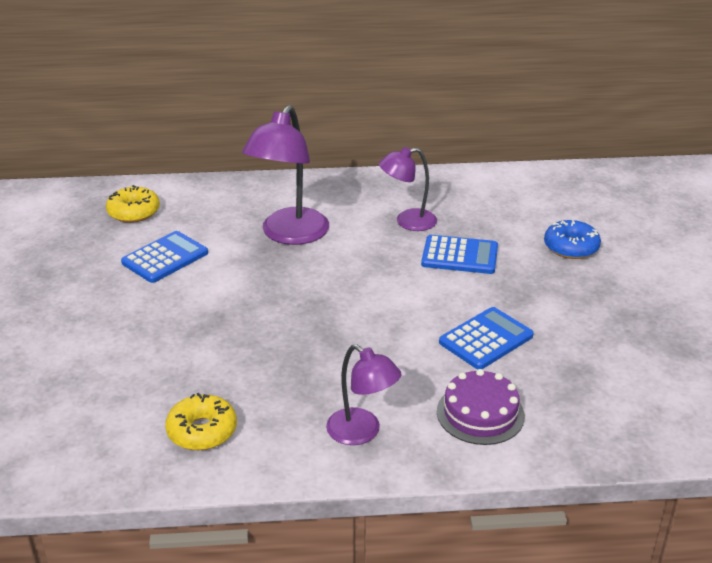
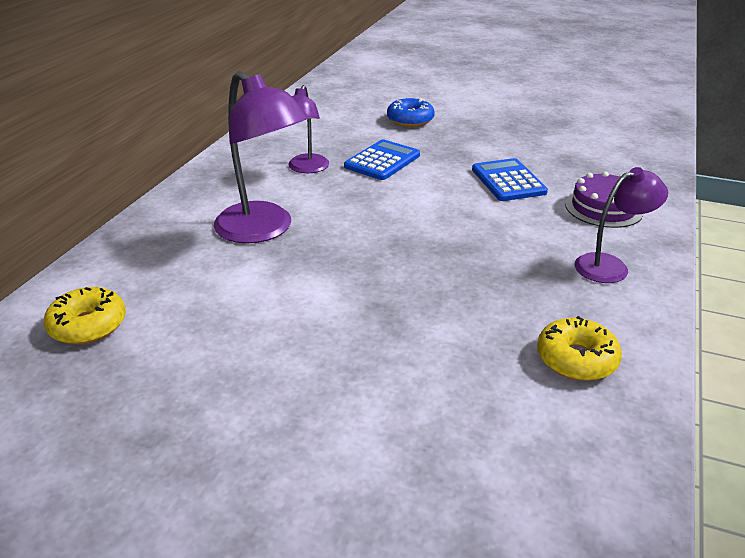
camera: 65 degrees left, 0 degrees up
blue calculator [121,231,208,283] -> none

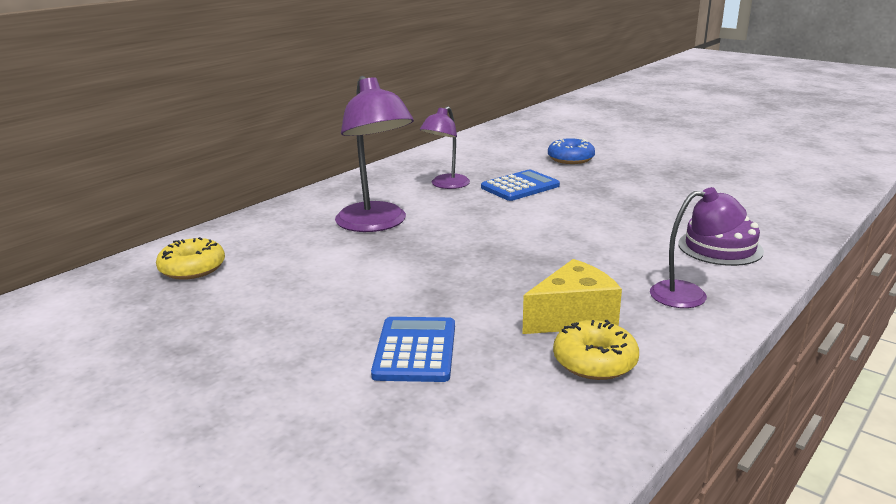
camera: 20 degrees right, 10 degrees down
blue calculator [472,158,548,201] -> blue calculator moved to [371,317,455,382]
none -> yellow cheese [522,259,622,334]

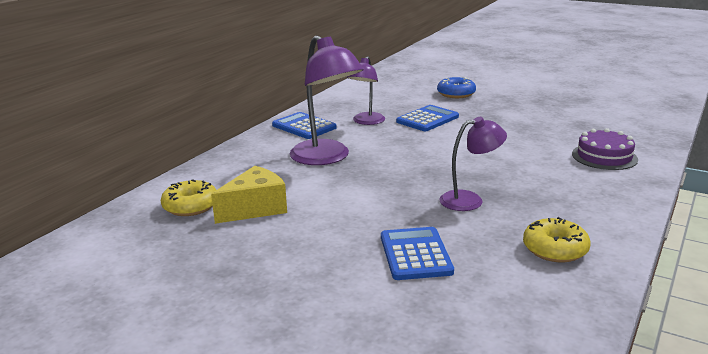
camera: 10 degrees left, 0 degrees up
yellow cheese [522,259,622,334] -> yellow cheese moved to [211,166,287,224]
purple lamp [650,187,747,308] -> purple lamp moved to [439,117,507,211]
none -> blue calculator [272,112,337,139]

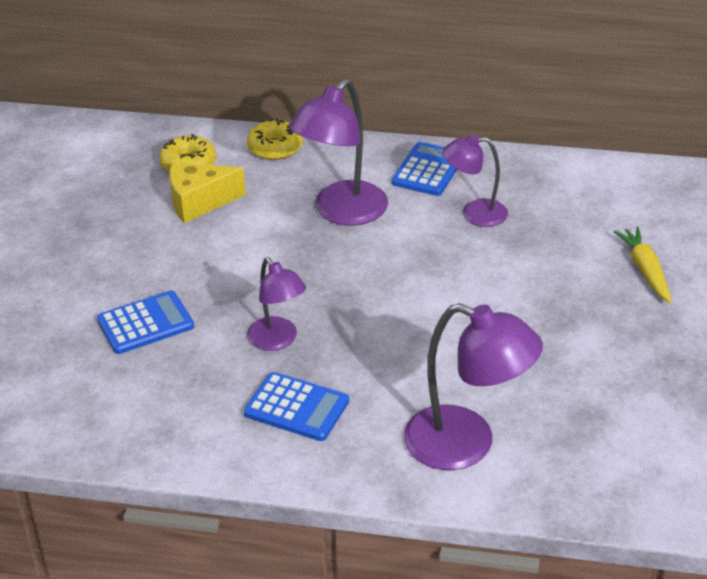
camera: 70 degrees right, 15 degrees up
yellow cheese [211,166,287,224] -> yellow cheese turned 135 degrees clockwise [170,162,246,223]
blue calculator [396,105,459,131] -> blue calculator moved to [244,372,349,441]
blue donut [437,77,476,98] -> yellow carrot [614,227,672,303]
yellow donut [523,217,591,262] -> yellow donut moved to [247,118,303,160]
purple cake [572,128,638,170] -> purple lamp [404,303,543,470]

